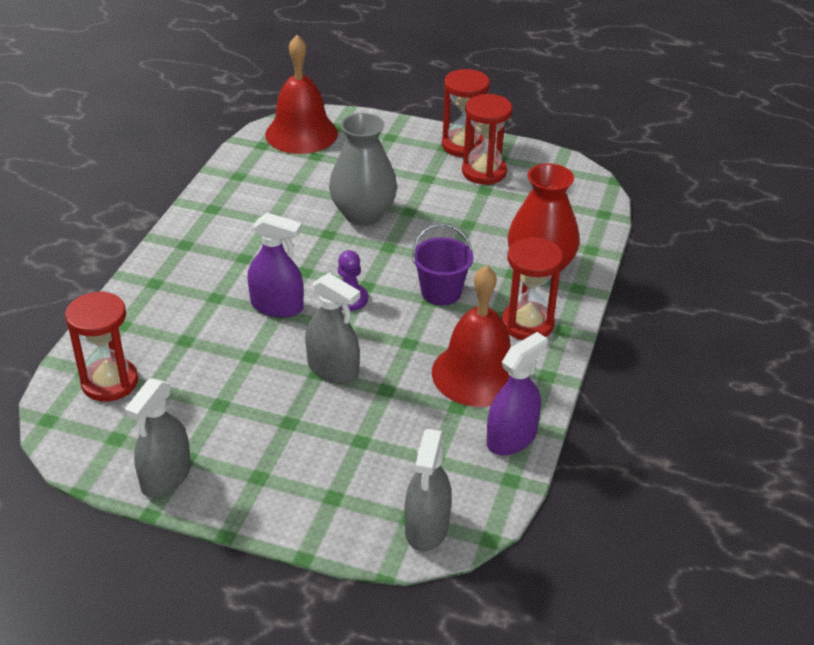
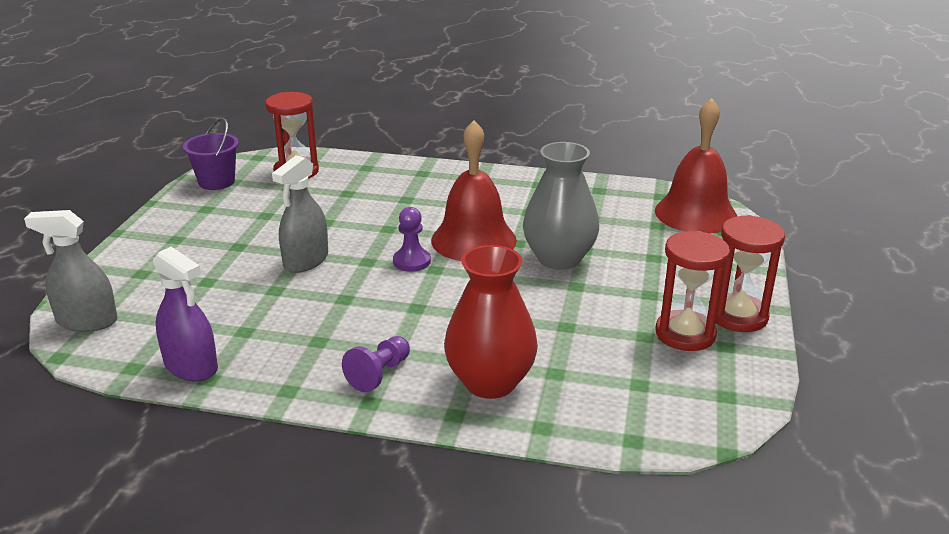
camera: 85 degrees right, 10 degrees down
grey spray bottle [125,378,191,498] -> none
purple spray bottle [248,213,304,318] -> none
purple bucket [412,223,474,306] -> purple bucket moved to [183,118,239,190]
red bell [432,265,511,407] -> red bell moved to [431,120,517,261]
red hourglass [502,237,563,340] -> purple pawn [342,336,410,392]

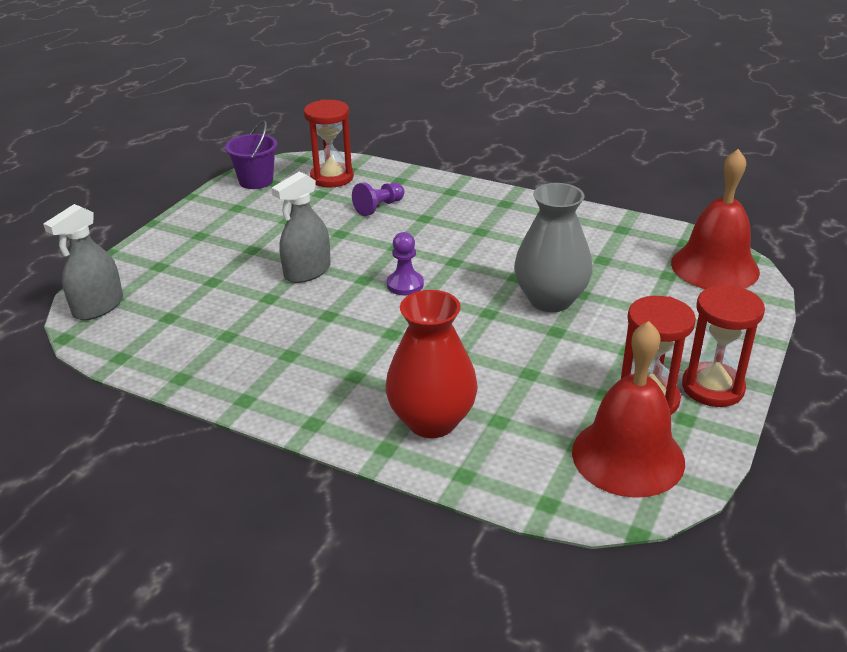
camera: 15 degrees right, 5 degrees up
grey spray bottle [24,210,118,332] -> grey spray bottle turned 75 degrees counterclockwise [43,204,123,320]
purple spray bottle [153,247,218,382] -> none
purple pawn [342,336,410,392] -> purple pawn moved to [352,182,404,216]
red bell [431,120,517,261] -> red bell moved to [572,321,685,498]

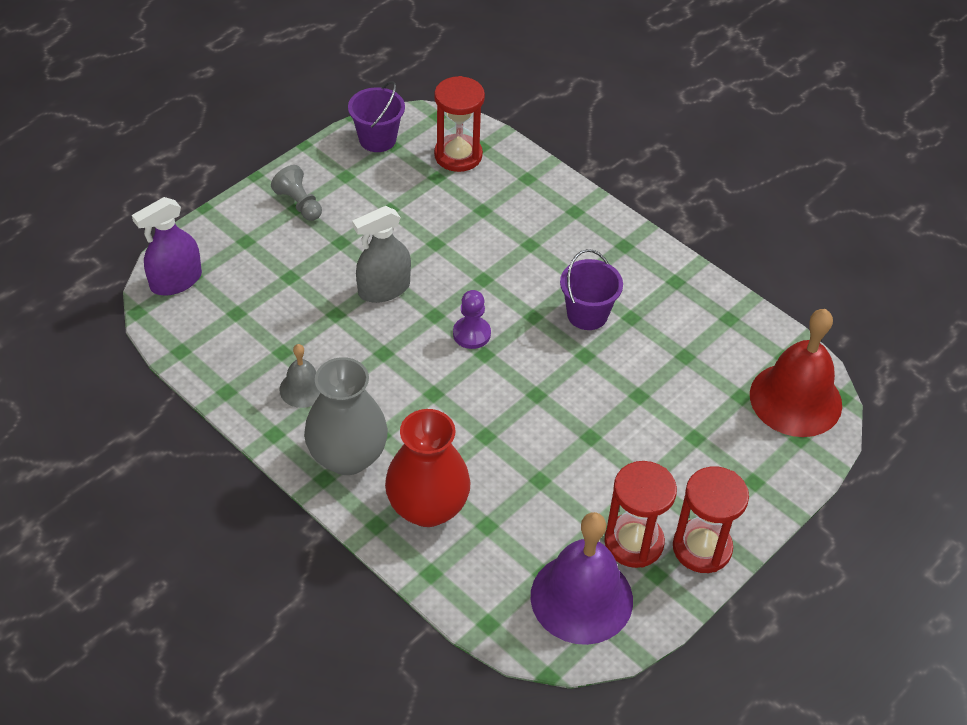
camera: 15 degrees right, 15 degrees up
grey spray bottle [43,204,123,320] -> purple spray bottle [132,197,202,295]
purple pawn [352,182,404,216] -> none
grey vase [514,183,593,312] -> grey vase moved to [304,357,388,475]
red bell [572,321,685,498] -> purple bell [531,512,633,645]
none -> grey pawn [271,165,322,221]
none -> grey bell [279,344,321,408]
none -> purple bucket [560,249,623,330]

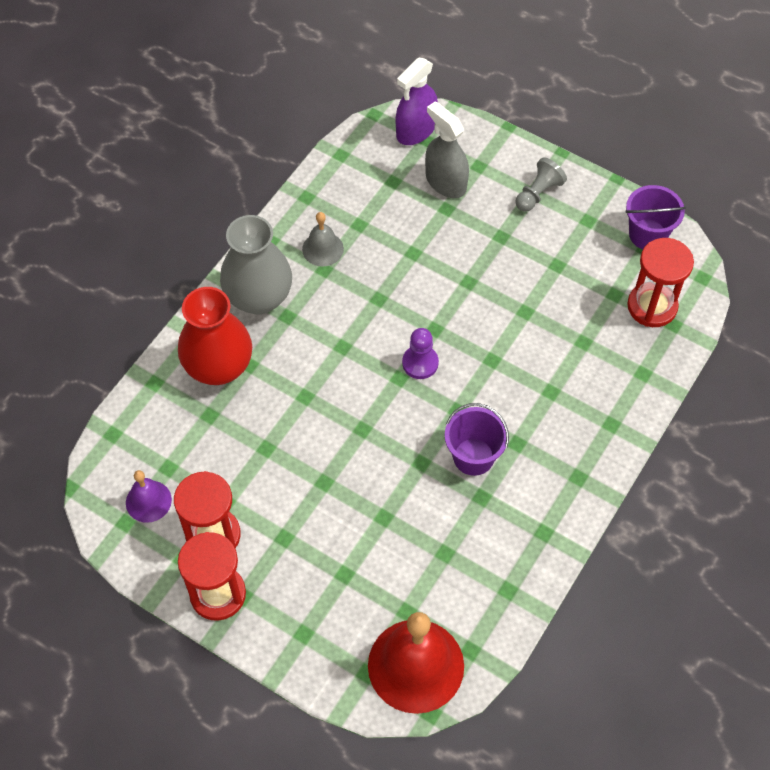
camera: 80 degrees right, 10 degrees up
purple spray bottle [132,197,202,295] -> purple spray bottle turned 90 degrees counterclockwise [396,58,438,145]
grey spray bottle [352,206,411,303] -> grey spray bottle moved to [425,101,469,198]
purple bell [531,512,633,645] -> purple bell [126,470,172,523], size x0.51

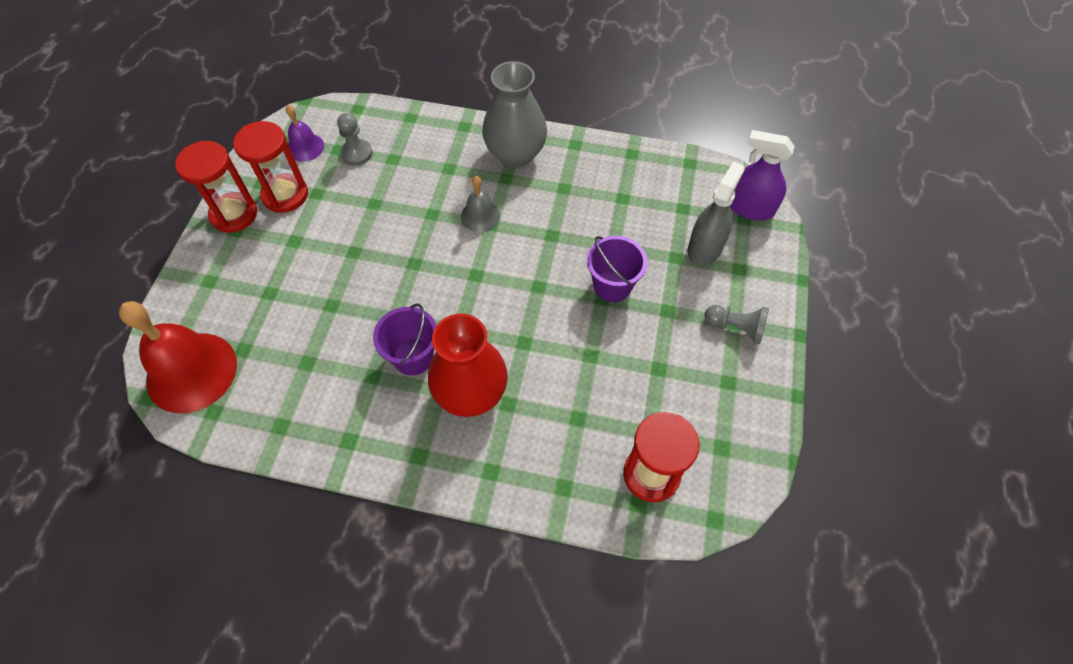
camera: 70 degrees right, 0 degrees up
red vase [178,287,252,385] -> red vase moved to [428,313,508,417]
grey bell [302,212,344,267] -> grey bell moved to [461,176,500,232]
purple pawn [402,328,439,379] -> none
purple bucket [625,185,686,249] -> purple bucket moved to [587,236,647,302]
none -> grey pawn [337,113,372,165]

